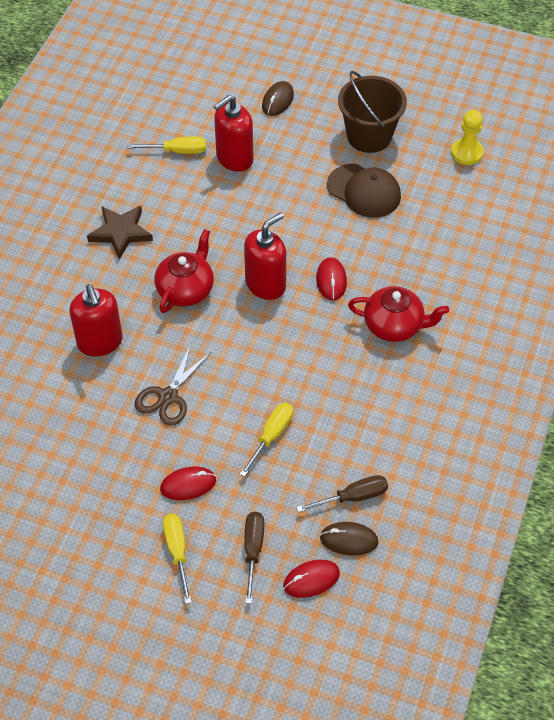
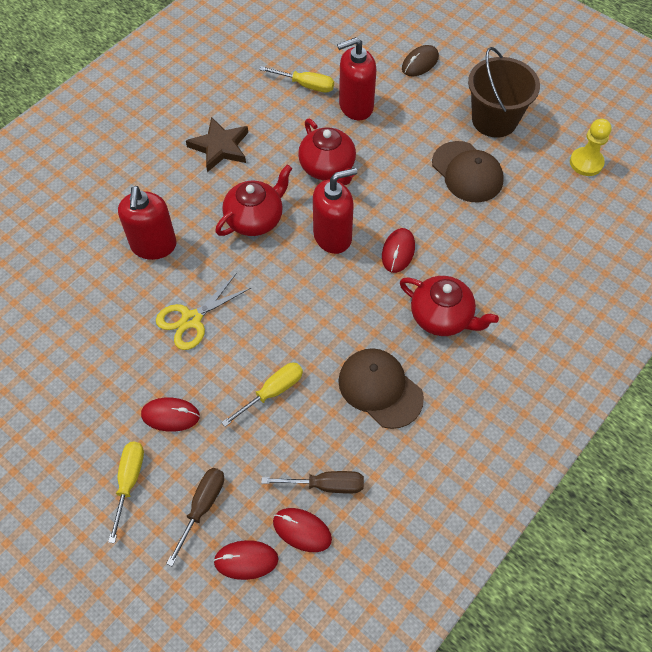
camera: 20 degrees right, 5 degrees up
brown scissors [134,345,211,426] -> yellow scissors [156,273,251,350]
brown mouse [320,522,379,556] -> red mouse [273,508,332,552]
none -> red teapot [298,119,356,185]
none -> brown cap [338,348,424,429]

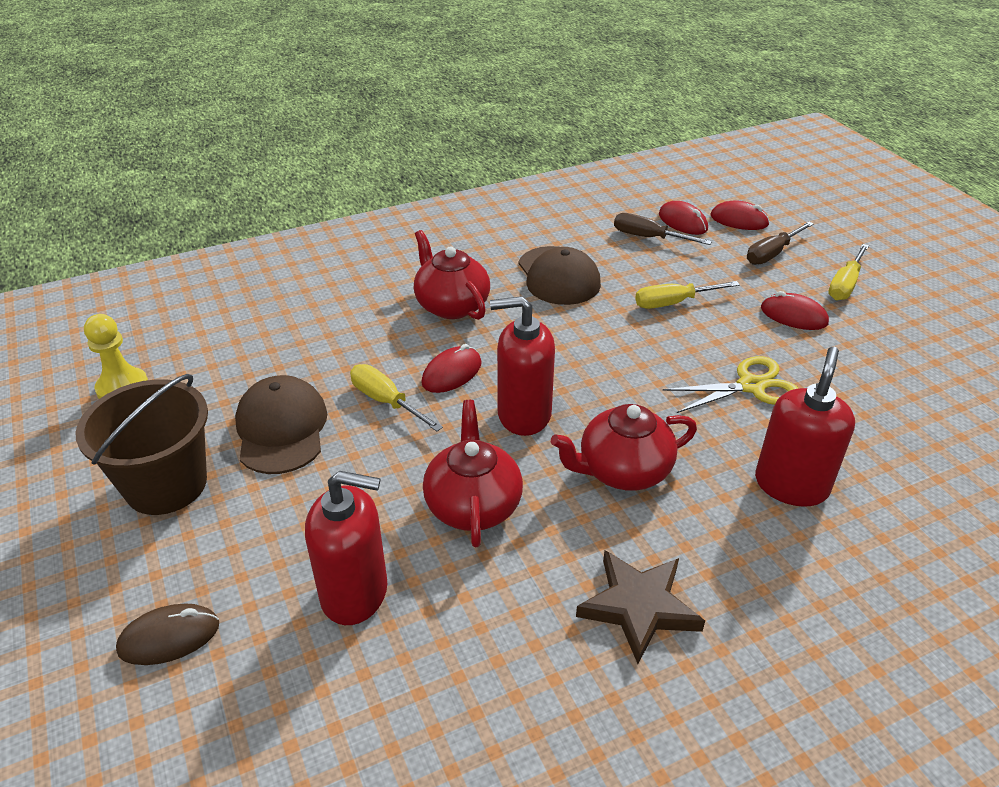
camera: 155 degrees left, 20 degrees down
yellow screwdriver [259,66,334,93] -> yellow screwdriver moved to [350,364,443,431]

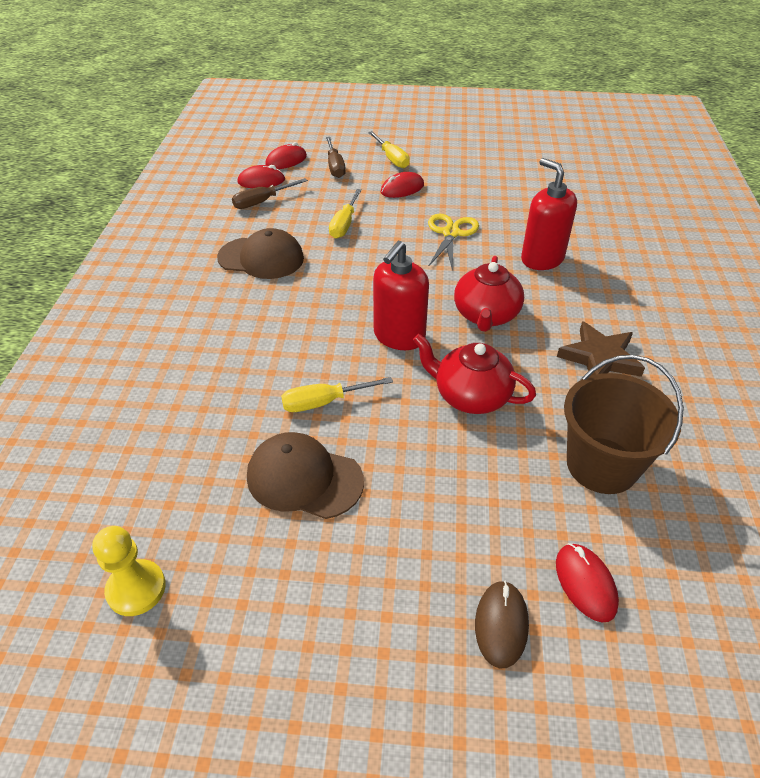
camera: 60 degrees left, 5 degrees up
brown bucket [75,374,208,515] -> brown bucket moved to [564,355,684,494]
red soap dispenser [305,471,387,625] -> none
red teapot [414,230,490,320] -> none
red mouse [421,344,482,393] -> red mouse moved to [556,543,619,622]

